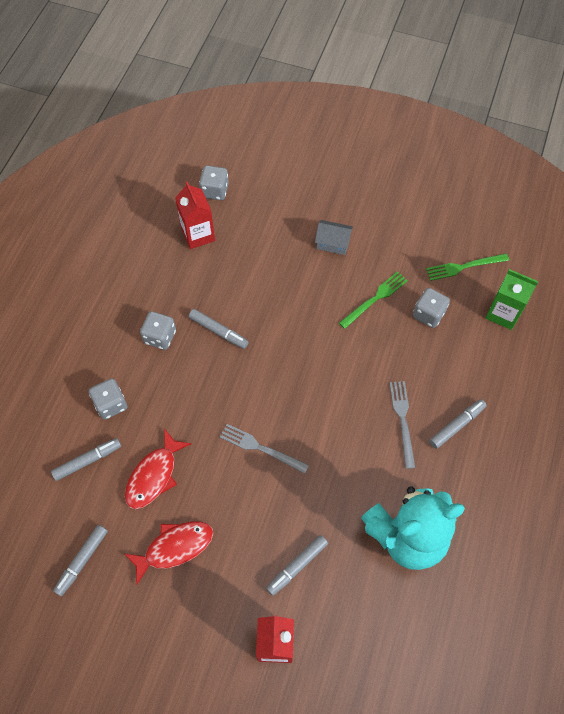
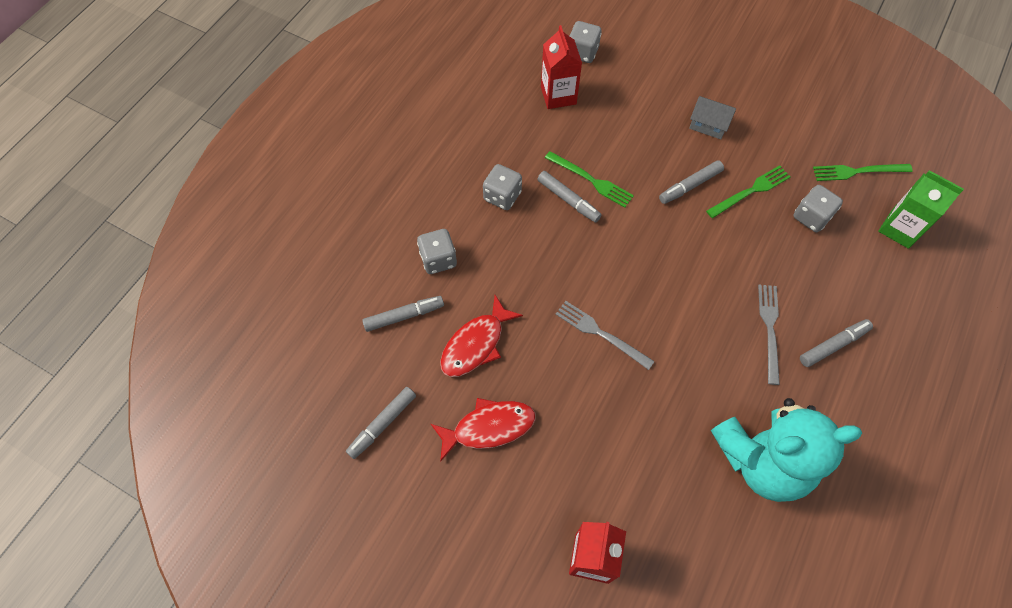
camera: 10 degrees right, 0 degrees up
grey marker [266,535,328,596] -> grey marker moved to [659,160,724,204]
none -> green fork [545,151,634,208]

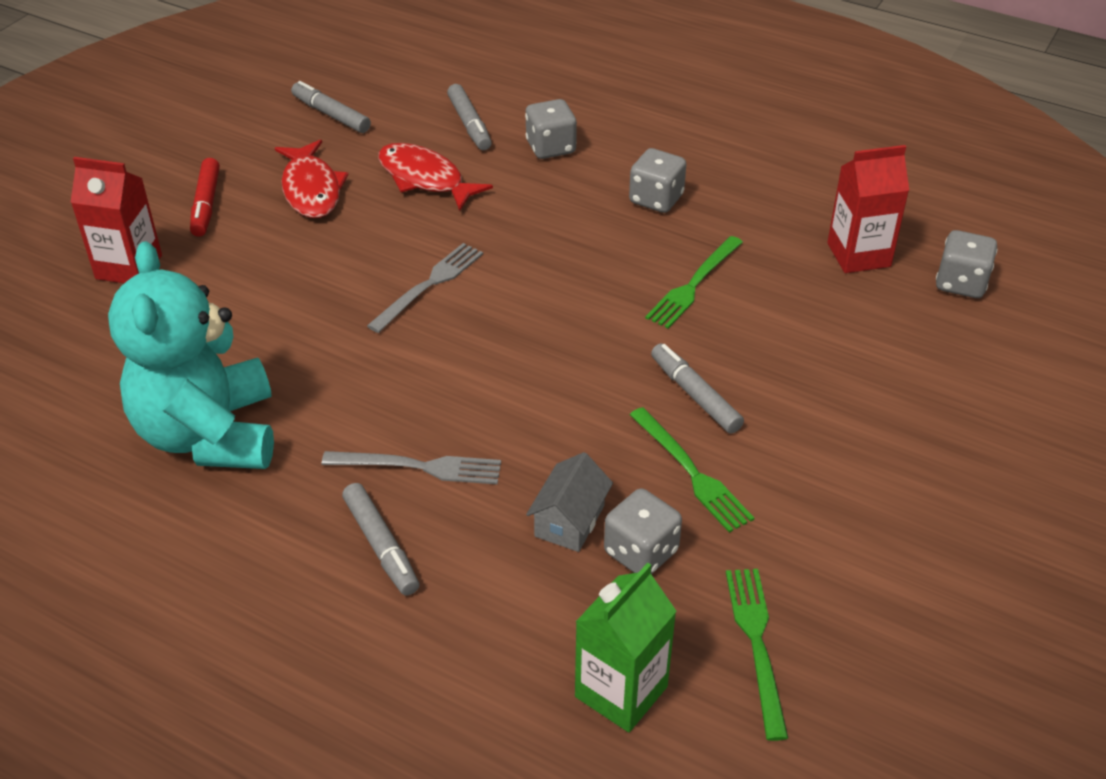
camera: 90 degrees right, 20 degrees down
grey marker [537,171,602,222] -> none
grey house [689,96,736,139] -> grey house moved to [526,452,613,552]
none -> red marker [190,158,220,237]

